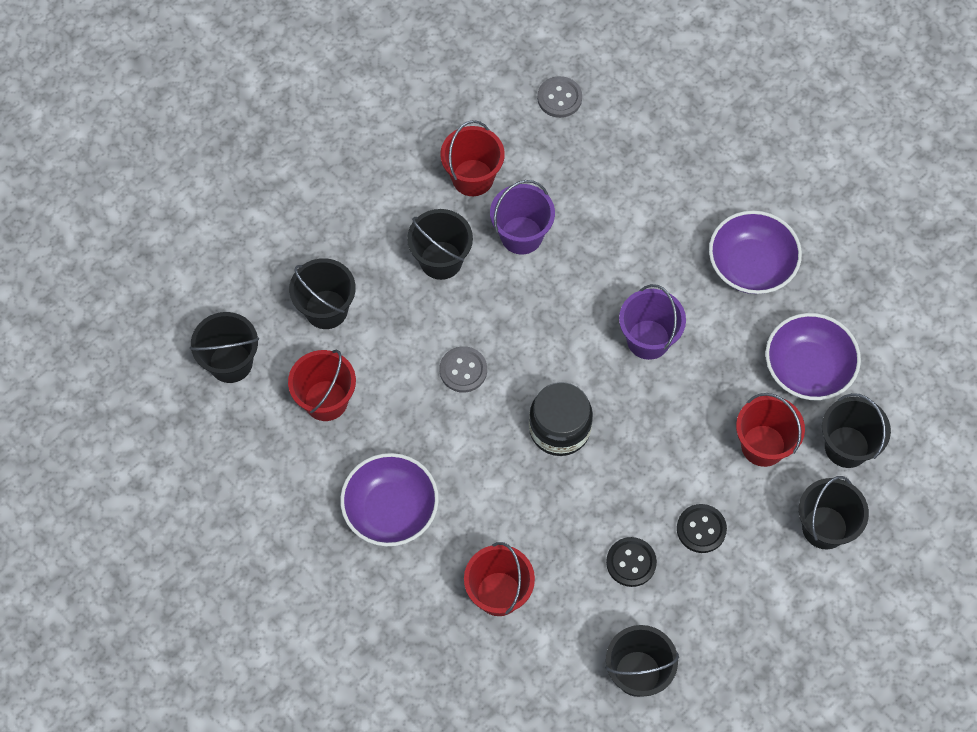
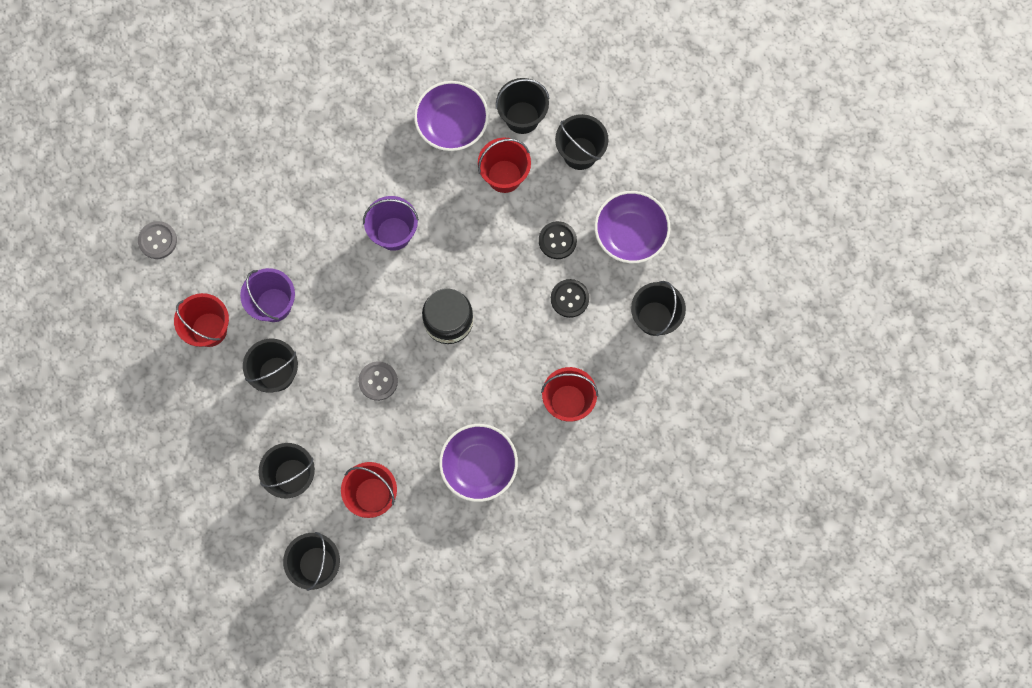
camera: 75 degrees left, 10 degrees up
purple bowl [709,211,802,294] -> purple bowl moved to [594,191,670,263]

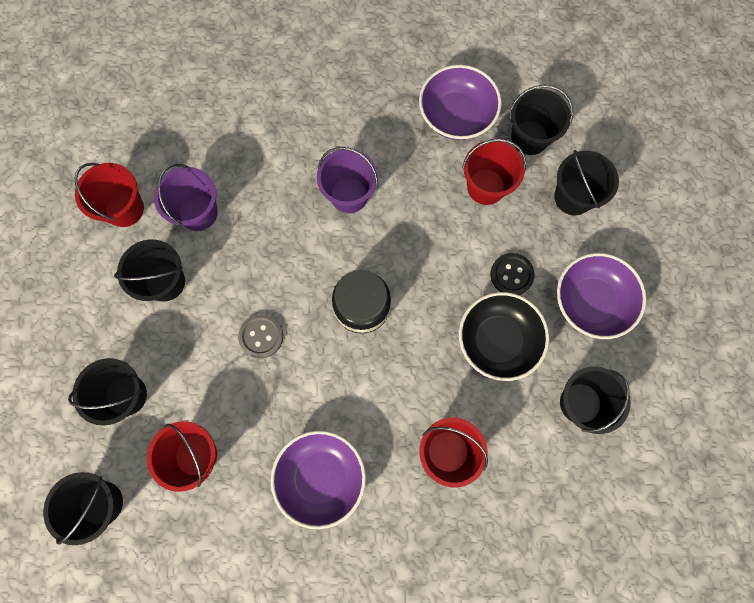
camera: 25 degrees right, 0 degrees up
grey button [138,221,177,259] -> none
black button [551,279,589,318] -> black bowl [459,292,549,381]

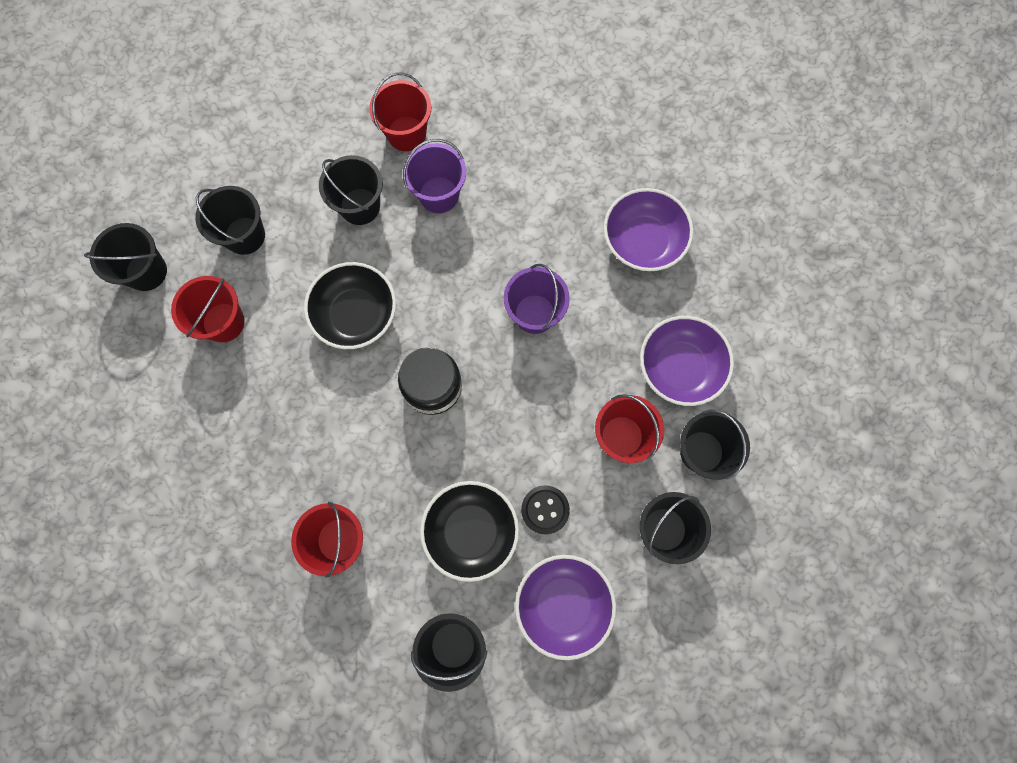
camera: 60 degrees right, 0 degrees up
grey button [238,314,283,358] -> black bowl [304,262,396,349]
purple bowl [271,430,366,529] -> purple bowl moved to [604,188,693,271]

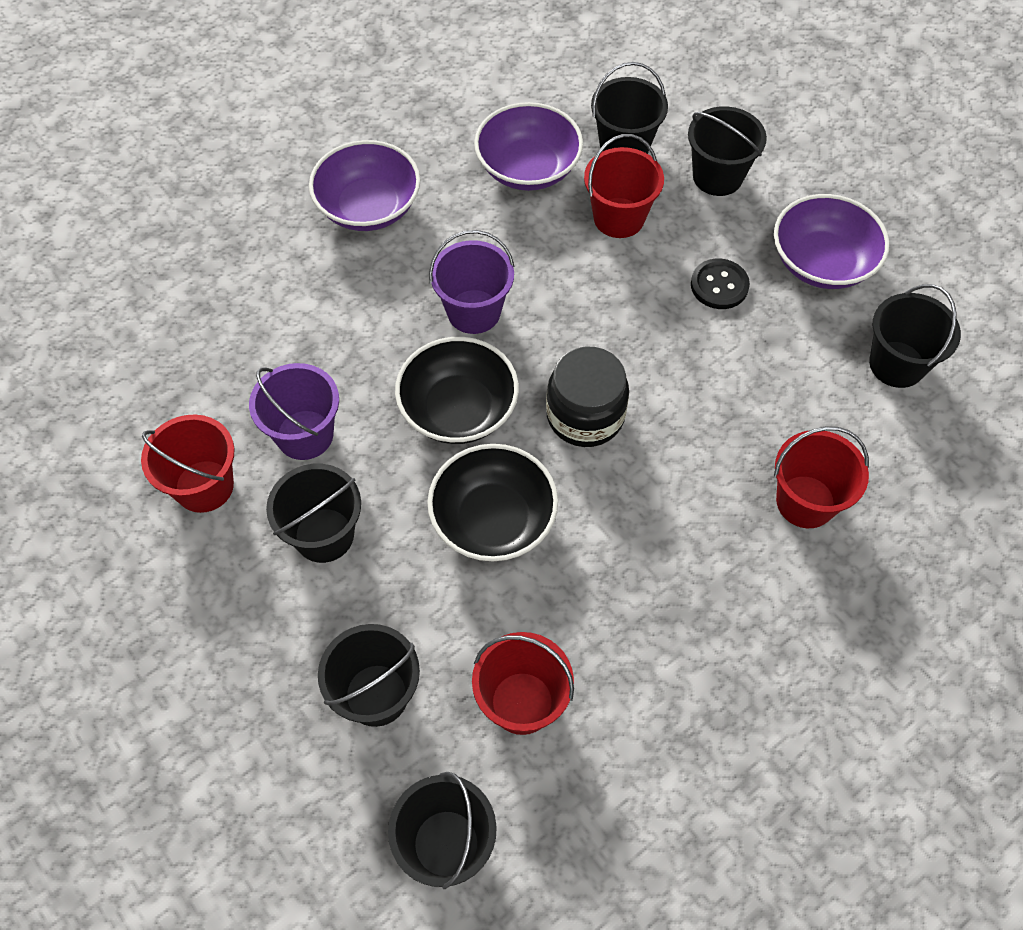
camera: 95 degrees left, 15 degrees down
black bowl [420,481,519,582] -> black bowl moved to [395,337,519,444]

